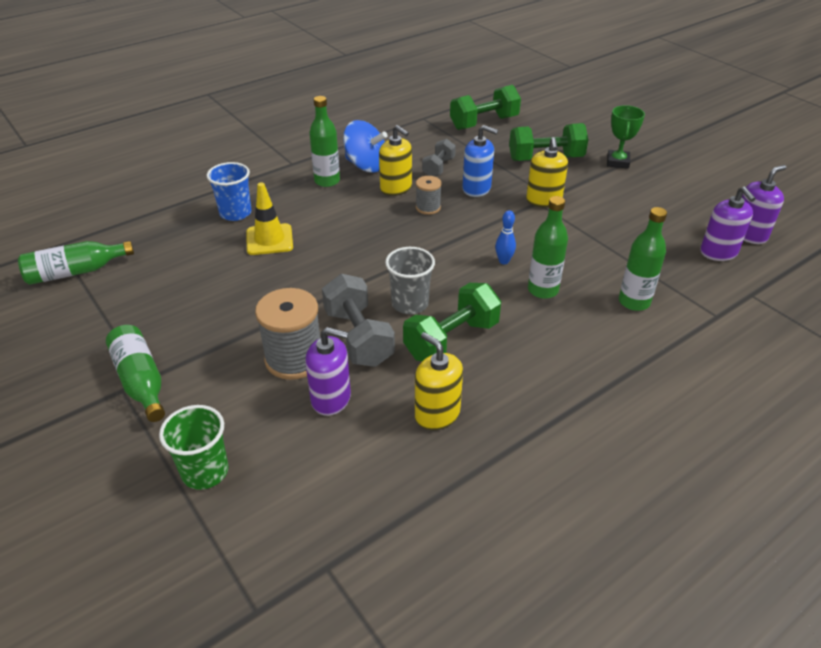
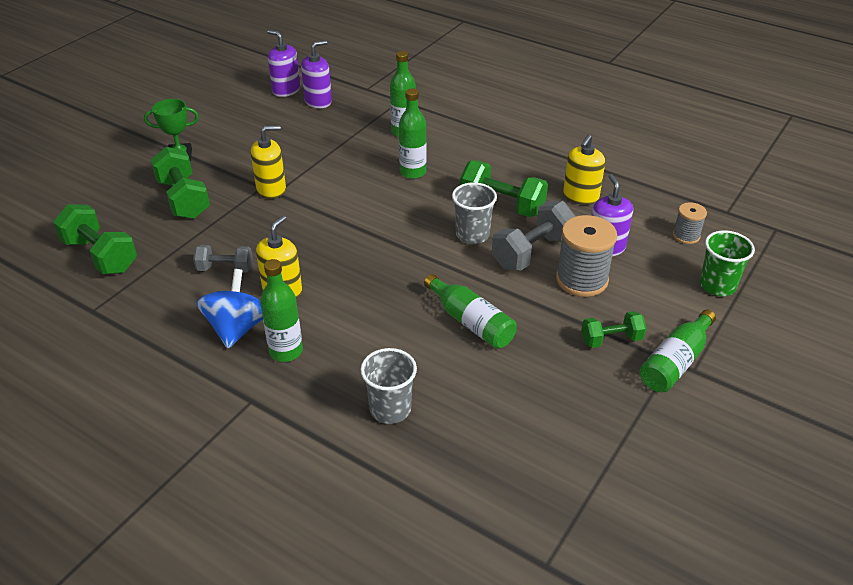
camera: 110 degrees left, 0 degrees up
green bottle [18,241,134,285] -> green bottle moved to [424,274,517,349]
blue cup [207,162,252,221] -> grey cup [361,348,417,424]
yellow traffic cone [246,182,293,255] -> none
grey spool [416,176,442,215] -> grey spool moved to [673,202,707,244]
blue soap dispenser [462,125,498,197] -> none
blue bowling pin [495,210,516,264] -> none
none -> green dumbbell [581,311,646,348]

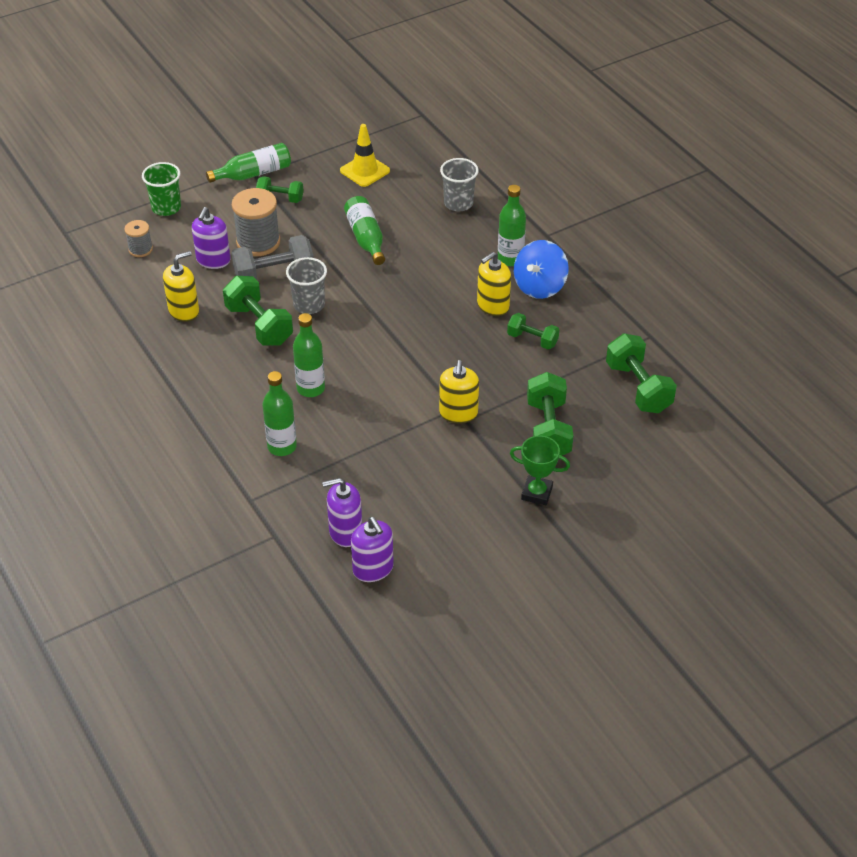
camera: 155 degrees left, 5 degrees up
grey dumbbell [193,245,253,273] -> green dumbbell [507,313,559,349]
yellow soap dispenser [251,125,286,199] -> yellow soap dispenser turned 90 degrees counterclockwise [439,360,479,424]
none -> yellow traffic cone [340,124,390,187]

